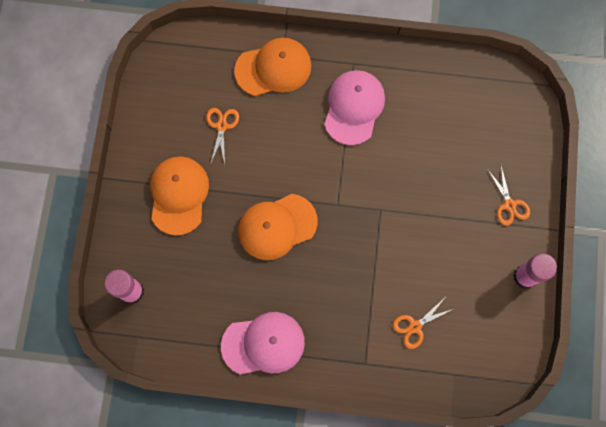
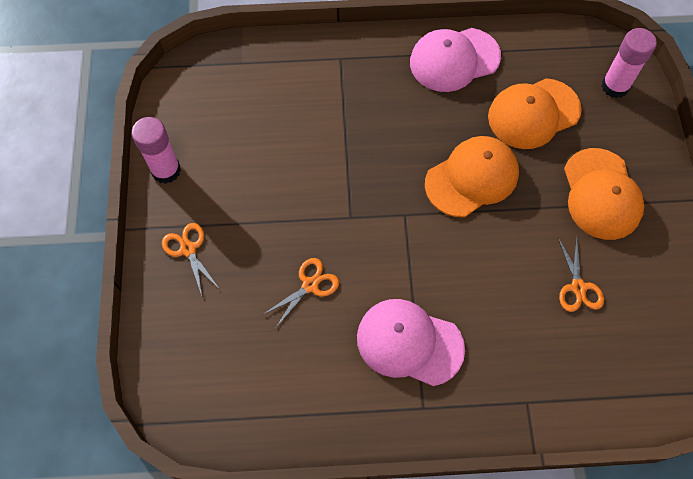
camera: 170 degrees right, 10 degrees down
orange cap [234,38,311,96] -> orange cap moved to [488,78,582,149]
pink cap [324,70,385,145] -> pink cap turned 105 degrees clockwise [357,299,465,386]
orange scissors [393,298,453,349] -> orange scissors moved to [262,258,339,329]

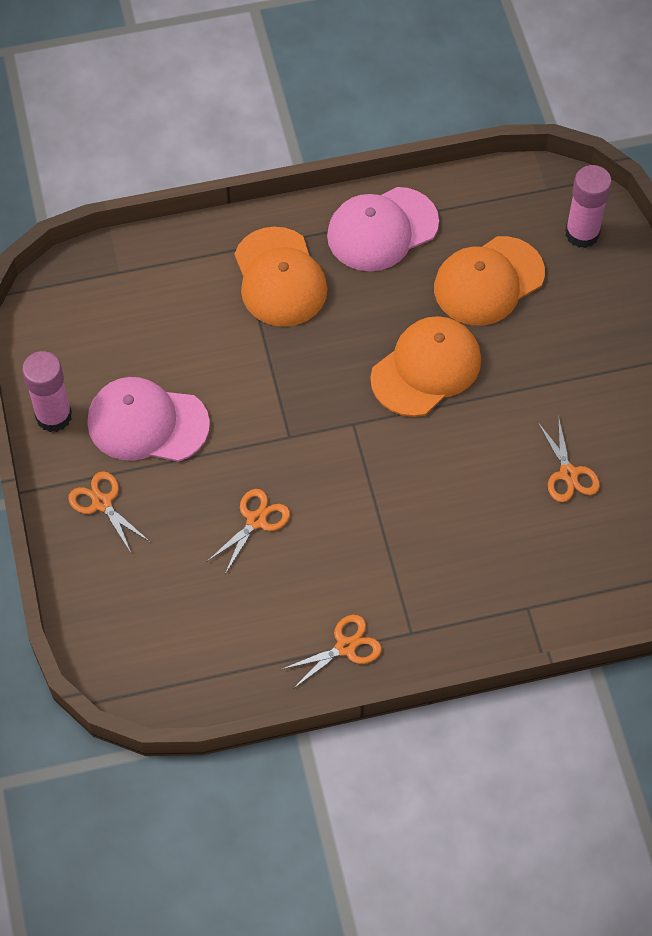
camera: 10 degrees left, 5 degrees down
pink cap [357,299,465,386] -> pink cap moved to [87,377,210,462]
orange cap [564,148,644,240] -> orange cap moved to [235,227,327,327]
none -> orange scissors [281,615,382,689]

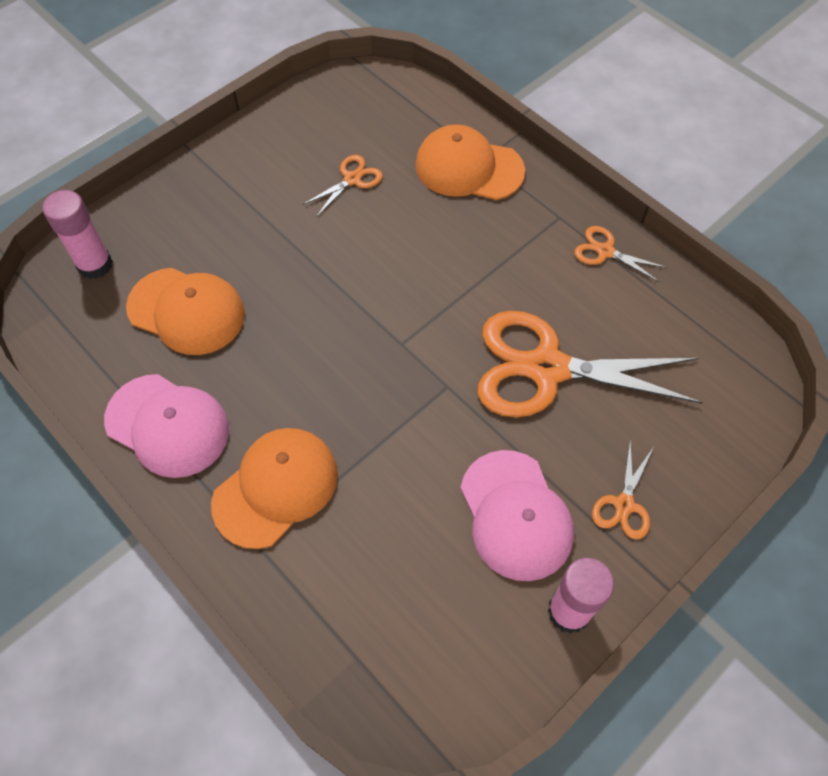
camera: 120 degrees left, 0 degrees up
orange scissors [208,489,290,574] -> orange scissors [477,311,703,418], size x2.28
orange cap [370,316,481,417] -> orange cap moved to [415,124,525,200]

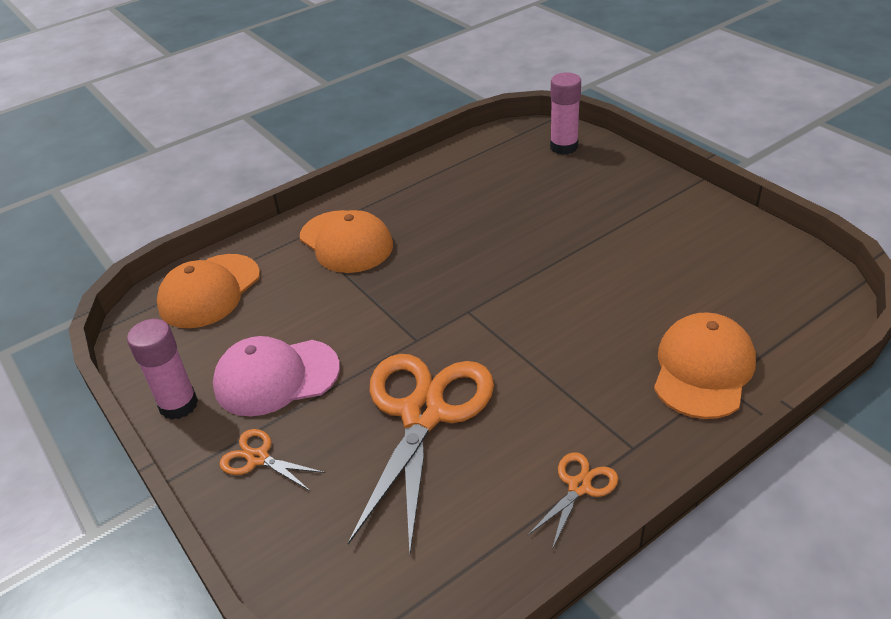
camera: 100 degrees right, 20 degrees down
pink cap [104,374,229,478] -> none
orange cap [126,268,245,355] -> orange cap moved to [157,254,260,328]
orange scissors [302,155,383,217] -> none

